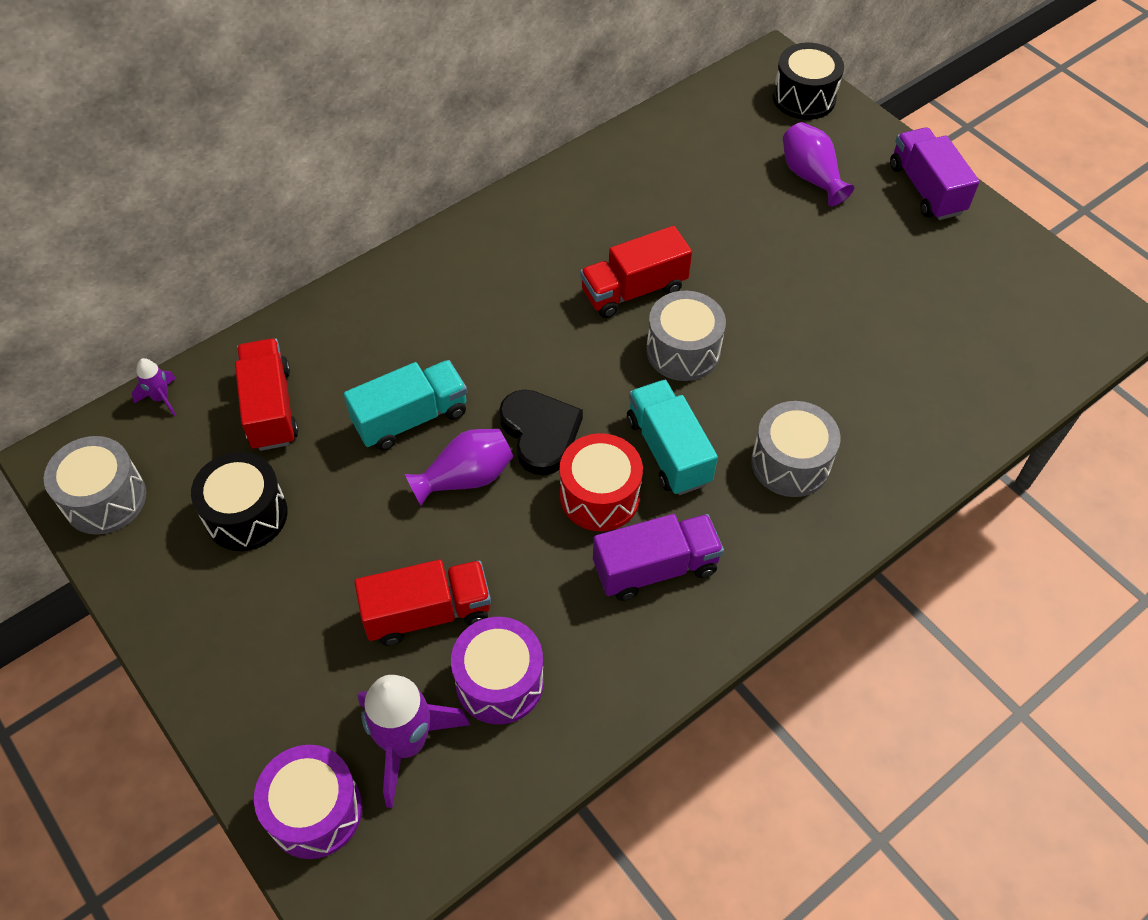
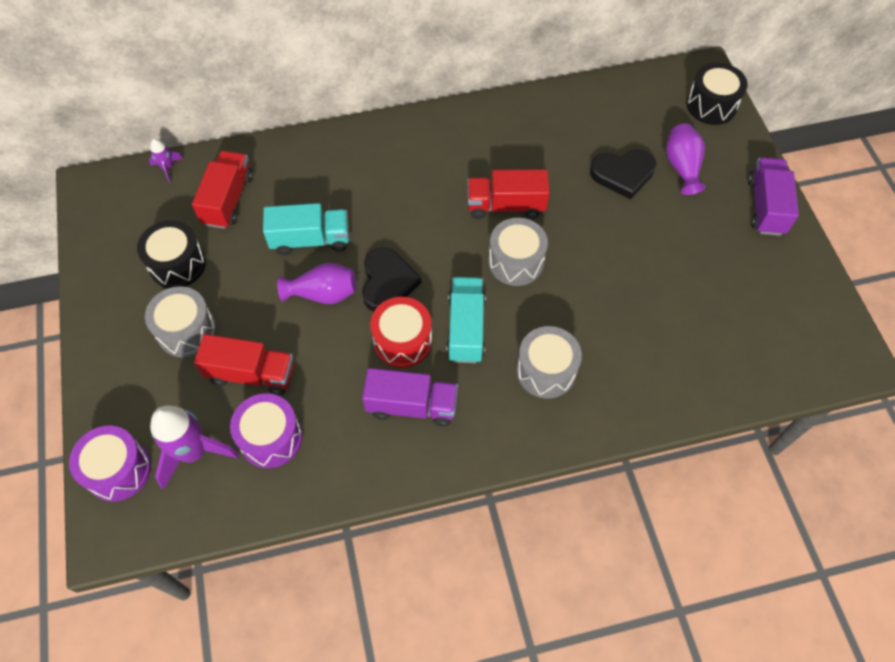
camera: 25 degrees right, 5 degrees up
grey drum [44,436,146,535] -> grey drum moved to [145,286,216,357]
none -> black heart [590,149,656,199]

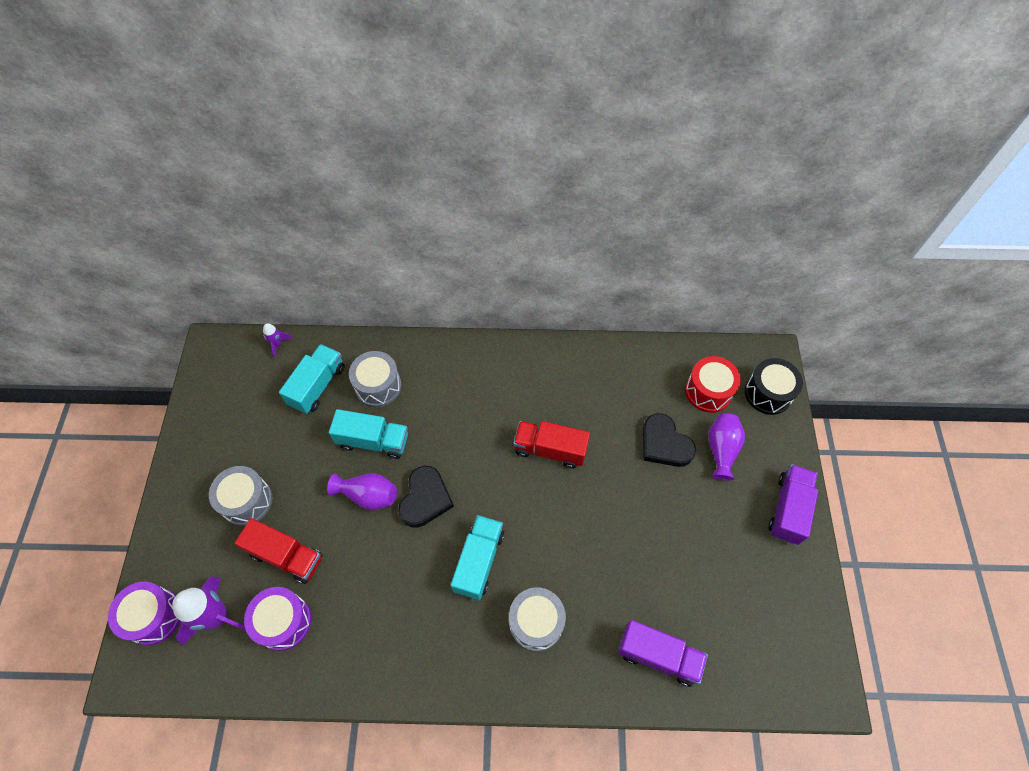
camera: 15 degrees right, 0 degrees up
black drum [137,220,206,288] -> none
red truck [192,151,253,229] -> turquoise truck [279,344,345,414]
purple truck [362,368,458,426] -> purple truck moved to [618,620,708,687]
red drum [370,297,432,368] -> red drum moved to [685,356,741,413]
grey drum [488,218,548,286] -> grey drum moved to [349,351,402,407]
black heart [590,149,656,199] -> black heart turned 45 degrees clockwise [643,413,696,467]

